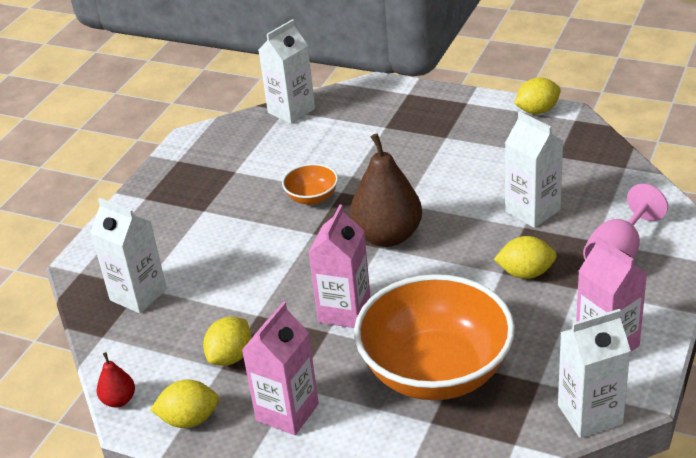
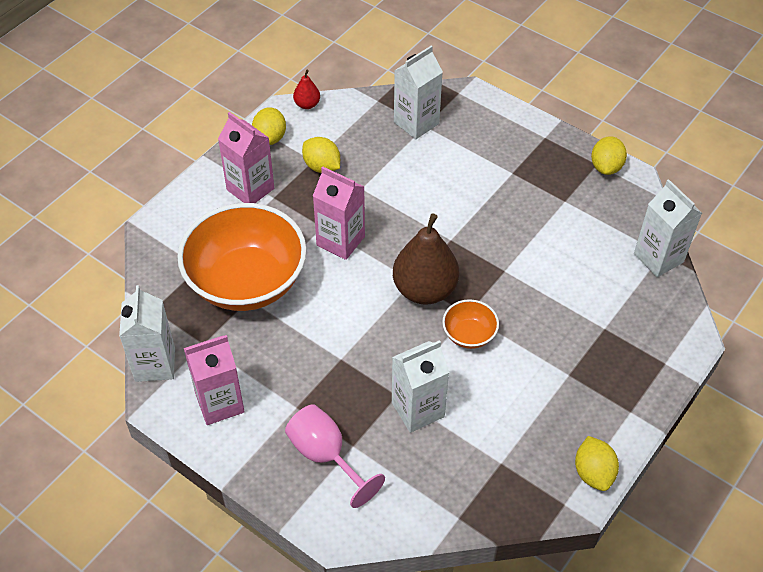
camera: 100 degrees right, 15 degrees up
orange bowl [282,163,338,205] -> orange bowl moved to [442,299,499,349]
yellow lemon [494,236,557,279] -> yellow lemon moved to [591,136,627,175]

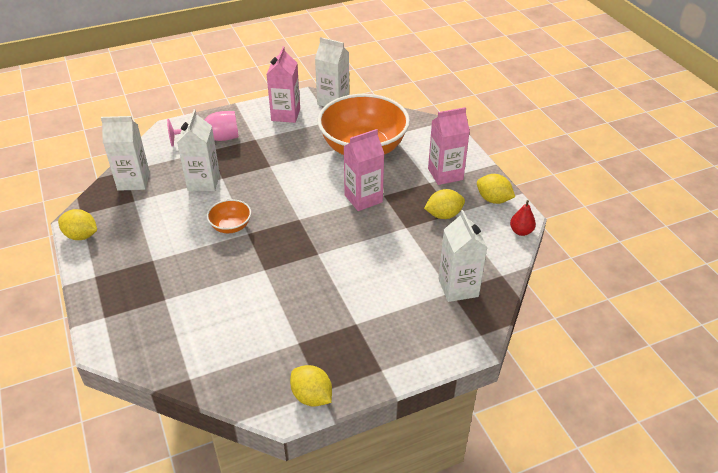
camera: 120 degrees right, 10 degrees down
brown pear [393,213,459,305] -> none
white carton [634,179,702,277] -> white carton moved to [101,116,150,191]

